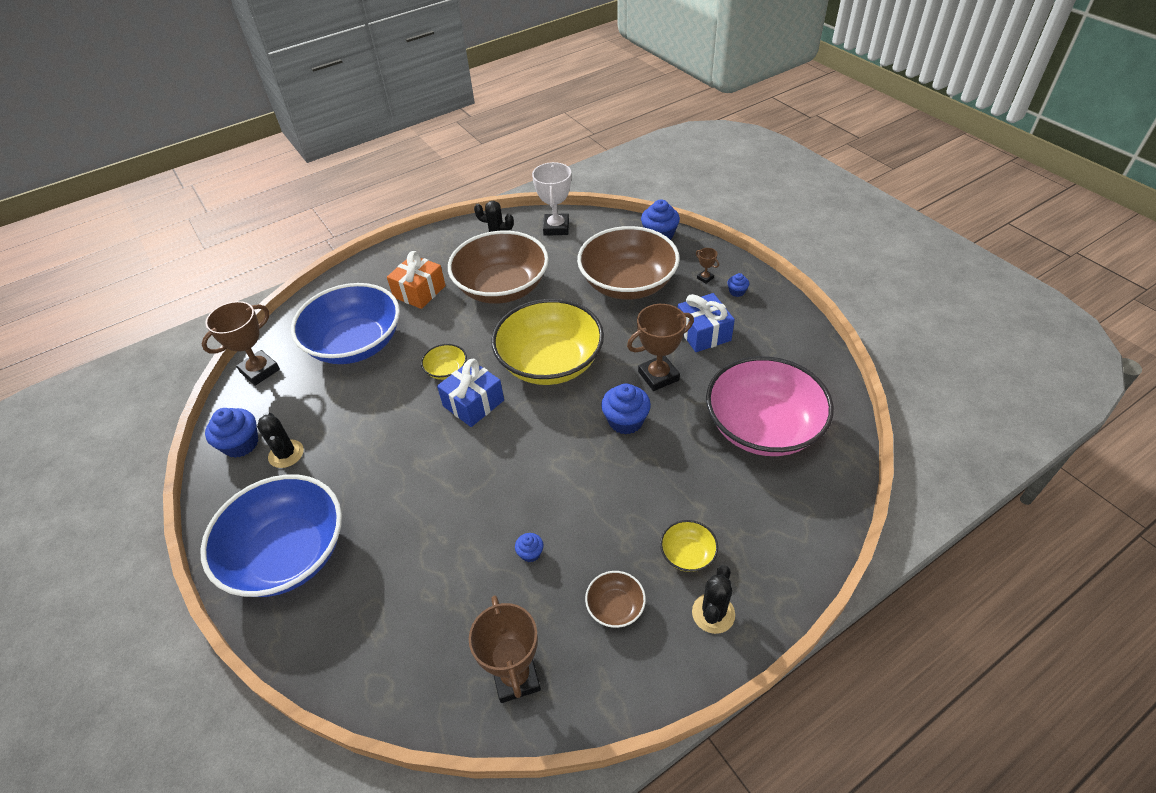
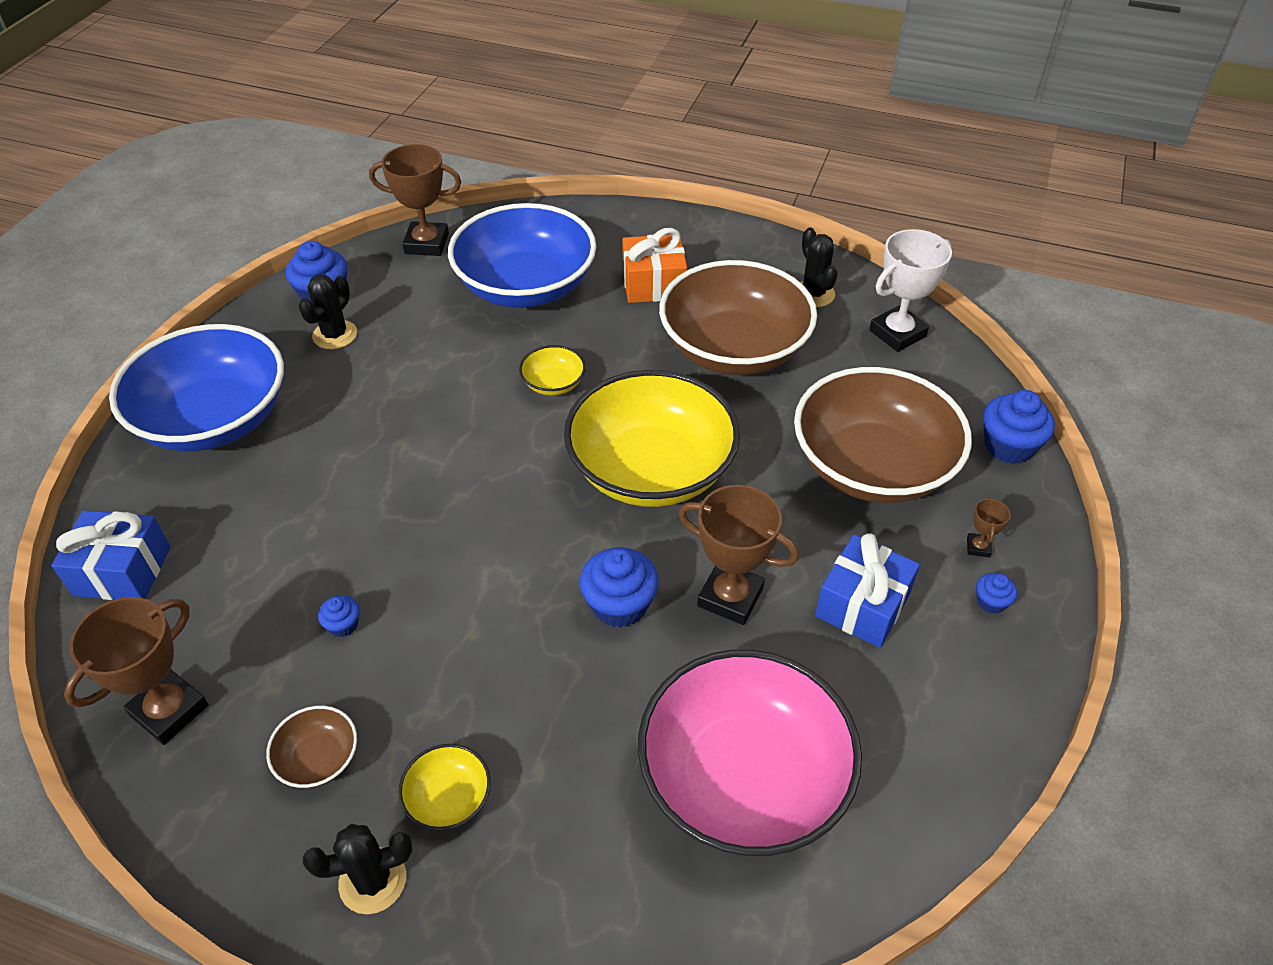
camera: 50 degrees right, 0 degrees up
blue gift [437,359,504,427] -> blue gift moved to [51,510,171,600]

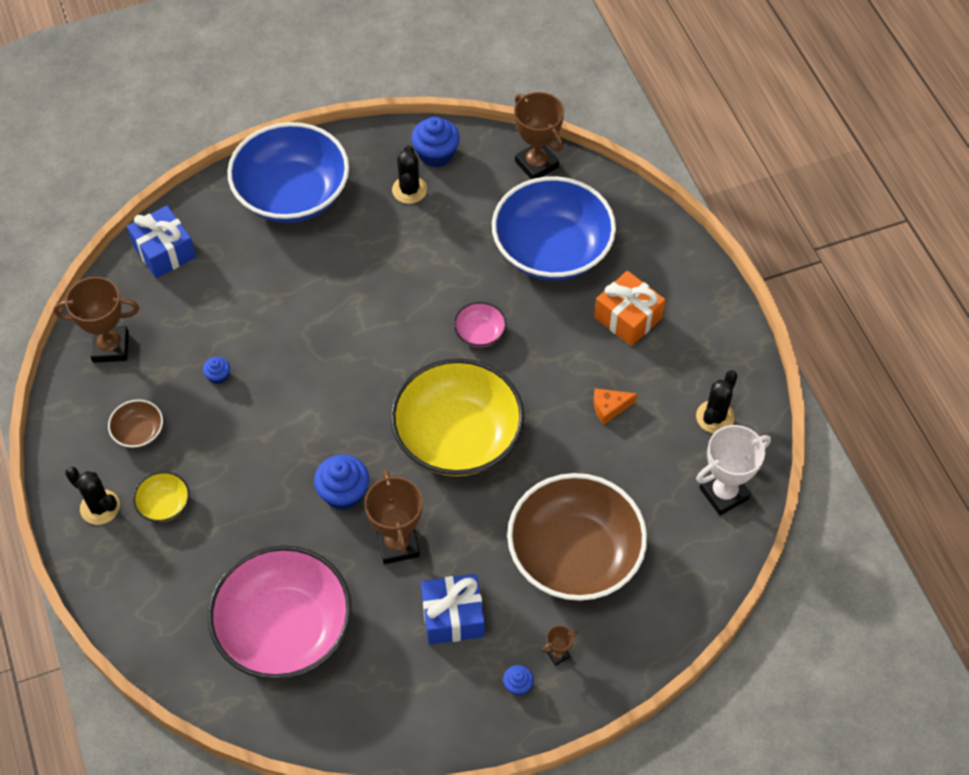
camera: 50 degrees right, 10 degrees up
black cactus [298,274,357,349] -> black cactus turned 75 degrees counterclockwise [392,145,427,204]
yellow bowl [519,345,586,395] -> pink bowl [454,302,506,347]
brown bowl [659,260,817,375] -> orange cheese [594,388,637,424]
white trophy [869,229,952,352] -> white trophy turned 45 degrees counterclockwise [696,425,771,515]
blue cupcake [983,390,1055,464] -> none

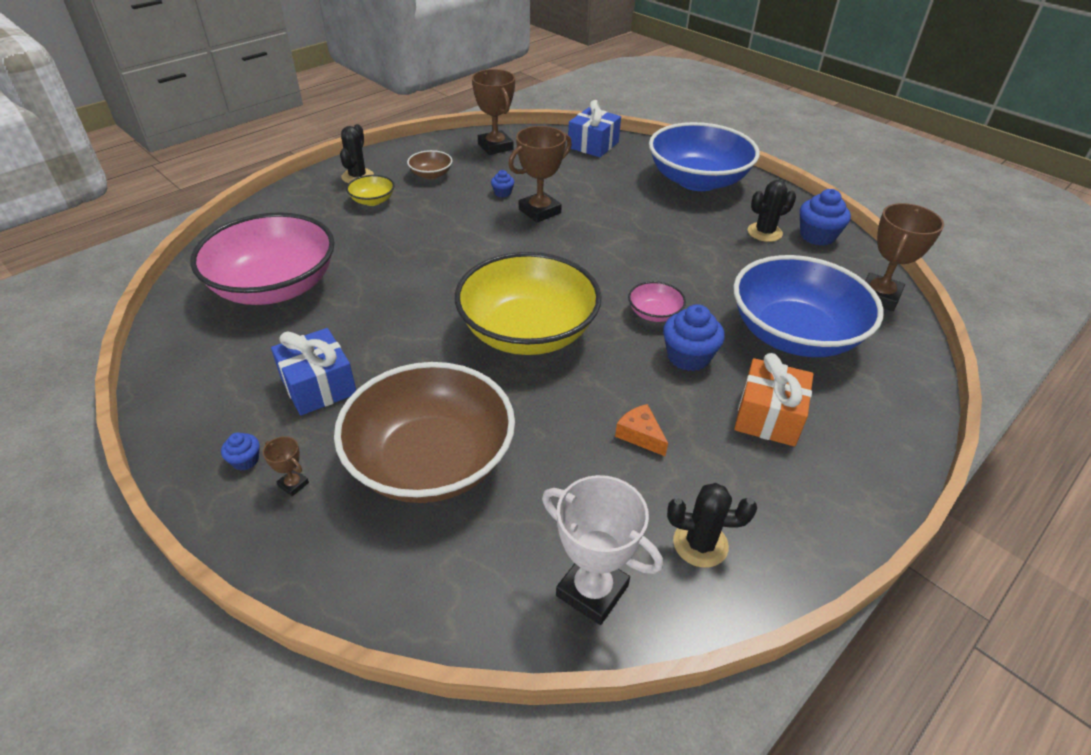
camera: 65 degrees right, 15 degrees down
blue cupcake [314,455,369,510] -> blue cupcake moved to [663,304,725,371]
brown trophy [364,470,423,564] -> brown trophy moved to [508,126,572,222]

